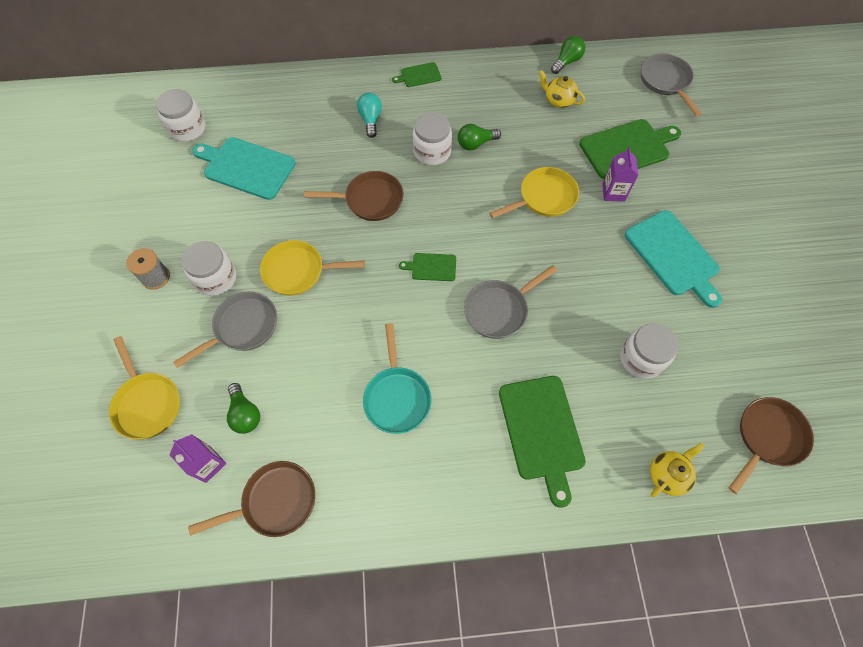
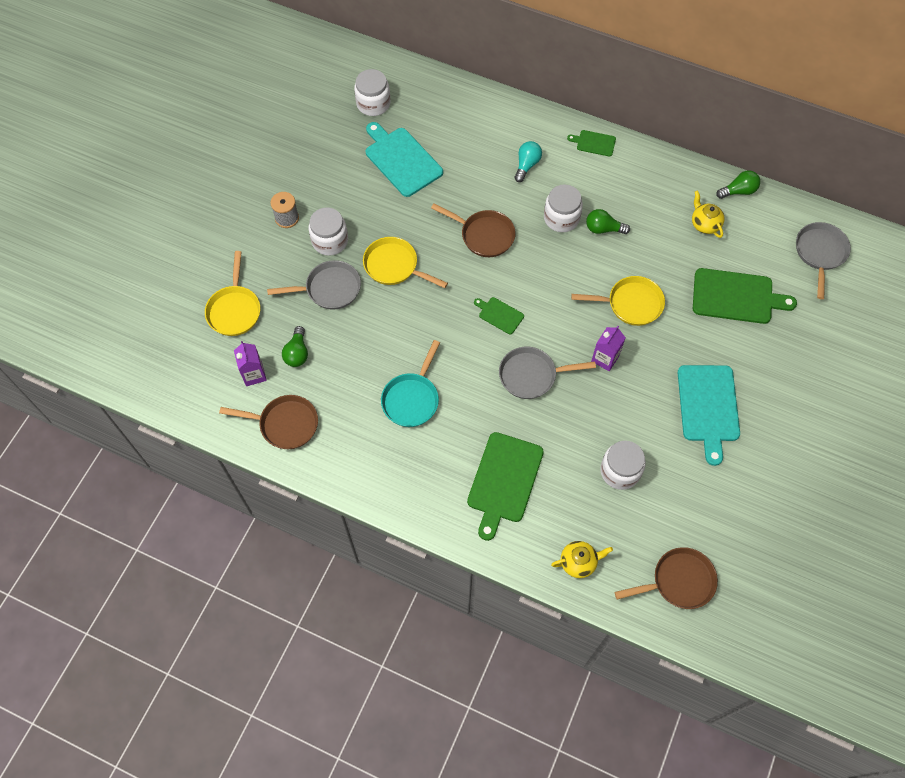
camera: 30 degrees right, 0 degrees up
purple carton [602,147,638,202] -> purple carton moved to [591,326,626,371]

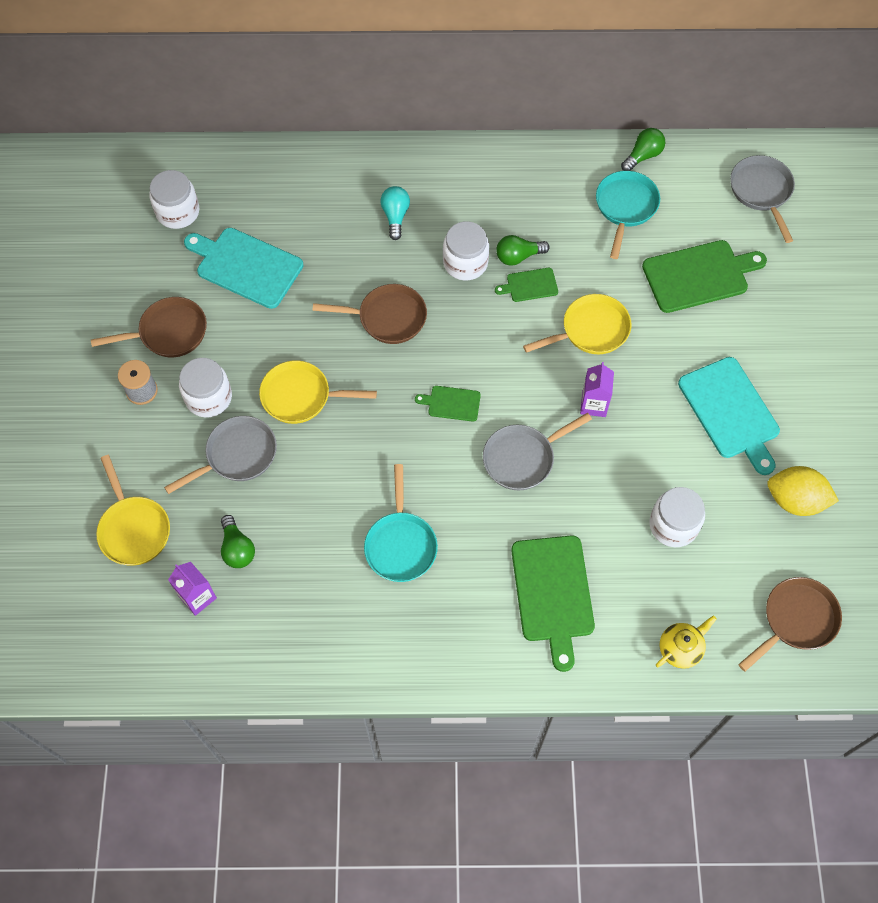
camera: 25 degrees left, 0 degrees up
brown pan [219,395,318,449] -> brown pan moved to [91,297,207,357]
green cutting board [567,130,616,156] -> green cutting board moved to [495,268,558,302]
yellow teapot [692,191,724,238] -> turquoise pan [596,171,660,259]
none -> yellow lemon [767,466,839,516]

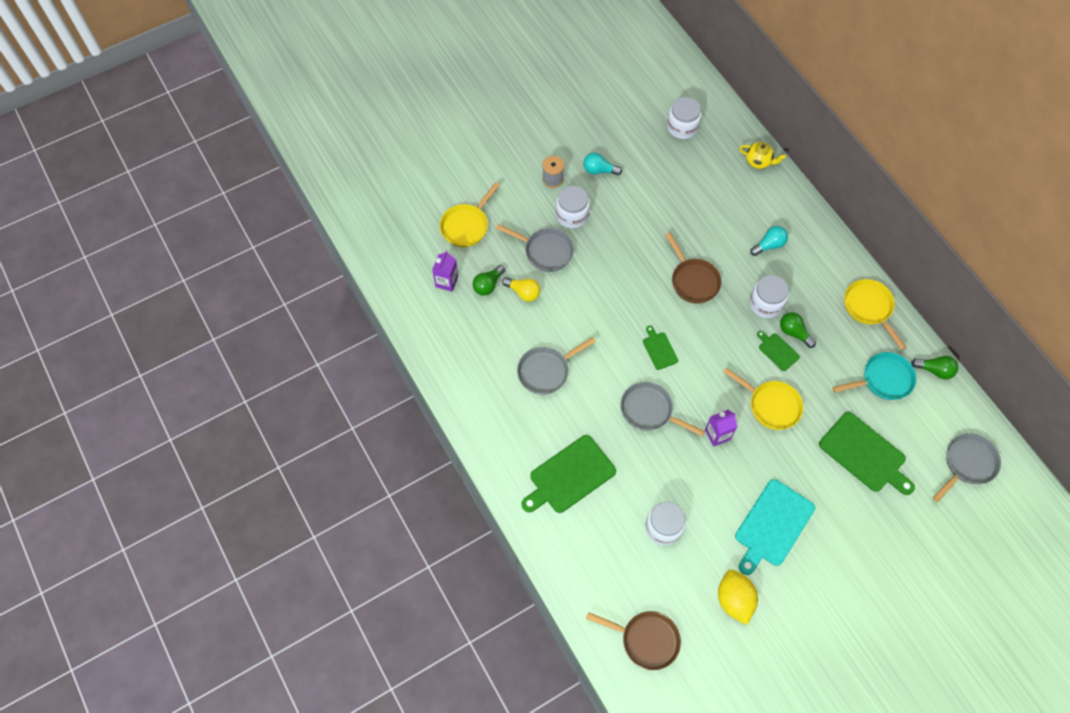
camera: 60 degrees right, 0 degrees up
brown pan [91,297,207,357] -> turquoise light bulb [583,153,622,175]
turquoise cutting board [184,228,303,309] -> none
yellow pan [259,361,377,424] -> yellow pan moved to [844,279,907,350]
turquoise pan [364,464,438,582] -> grey pan [517,337,596,395]
yellow teapot [656,616,717,669] -> yellow teapot moved to [739,142,786,169]
none -> yellow light bulb [502,277,540,302]

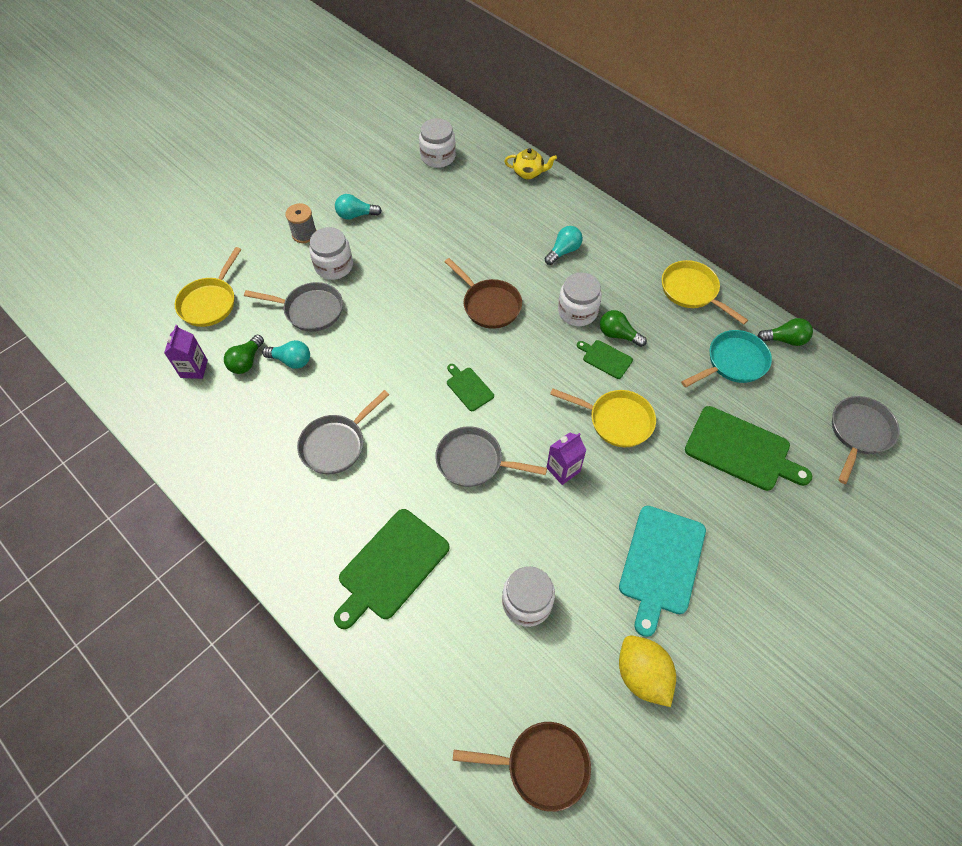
camera: 15 degrees left, 5 degrees down
yellow light bulb [502,277,540,302] -> turquoise light bulb [262,340,310,369]

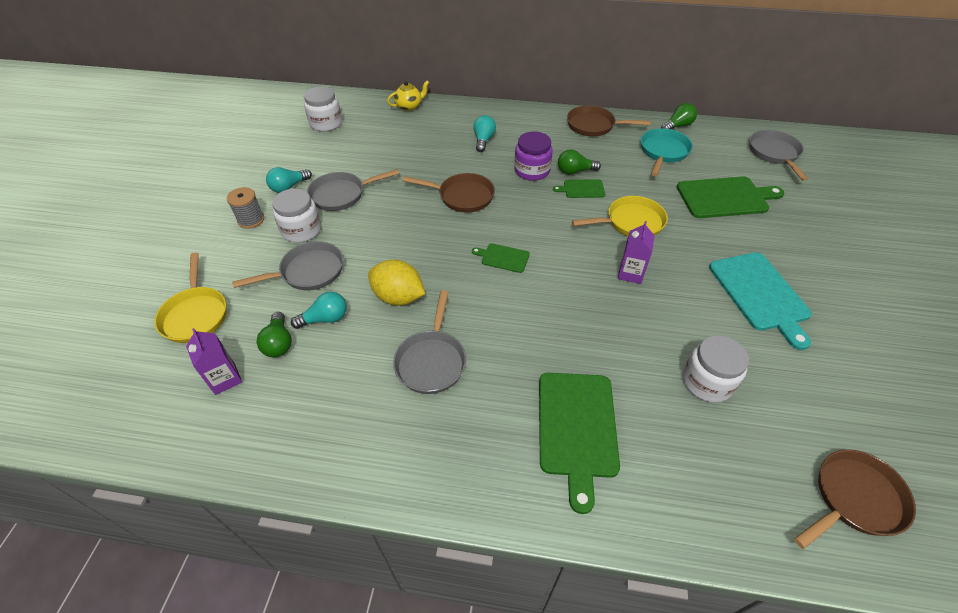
camera: 35 degrees left, 10 degrees down
grey pan [435,426,547,487] -> grey pan moved to [307,169,399,211]
white jar [558,272,602,326] -> purple jar [514,131,553,181]
yellow lemon [619,636,676,707] -> yellow lemon moved to [368,260,425,306]
yellow pan [662,260,748,325] -> brown pan [567,105,651,136]

